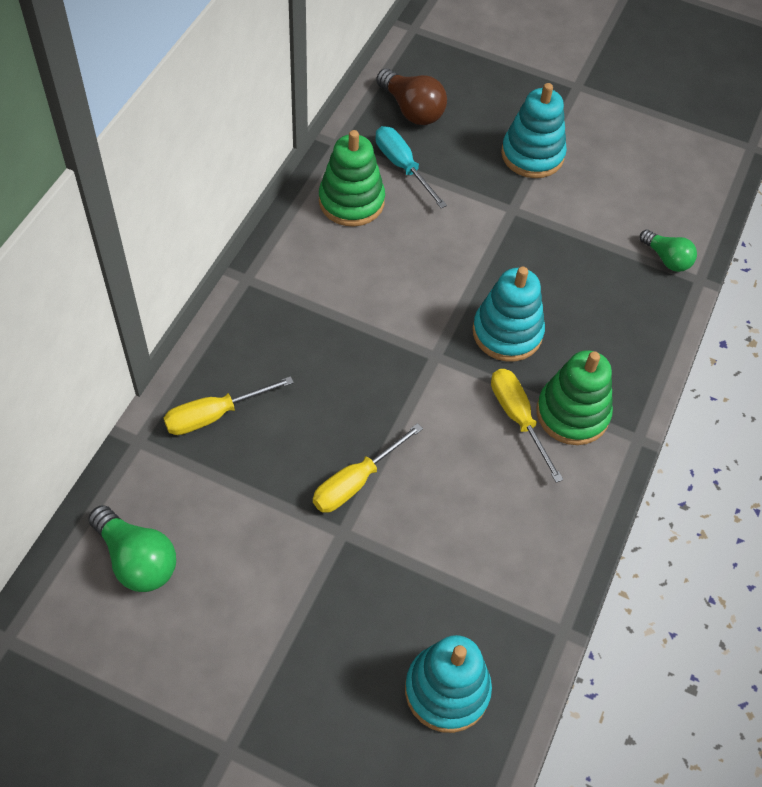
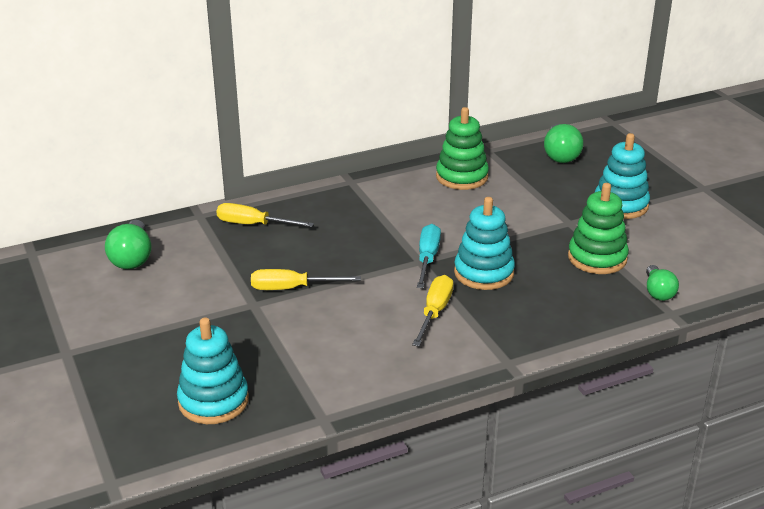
camera: 45 degrees right, 25 degrees down
turquoise screwdriver [375,126,447,208] -> turquoise screwdriver moved to [417,224,441,288]
brown light bulb [376,68,447,125] -> green light bulb [544,124,584,163]
green stacking toy [536,350,613,445] -> green stacking toy moved to [568,183,629,274]

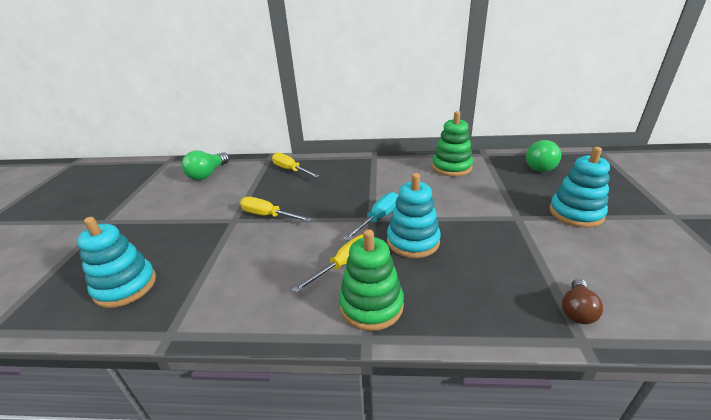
camera: 30 degrees right, 0 degrees up
green stacking toy [568,183,629,274] -> green stacking toy moved to [339,229,404,331]
green light bulb [646,265,679,301] -> brown light bulb [562,279,603,324]

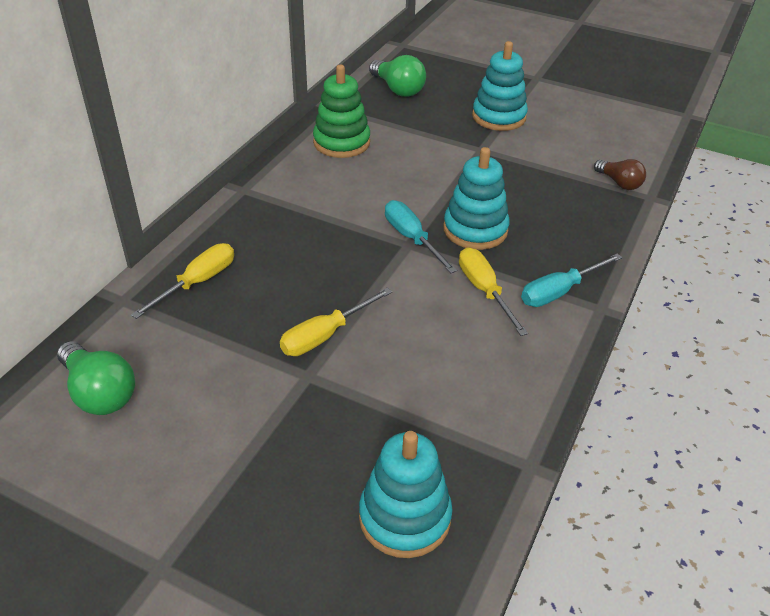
camera: 70 degrees left, 10 degrees up
yellow screwdriver [272,153,320,178] -> yellow screwdriver turned 150 degrees clockwise [131,243,234,319]
green stacking toy [339,229,404,331] -> turquoise screwdriver [521,253,622,307]

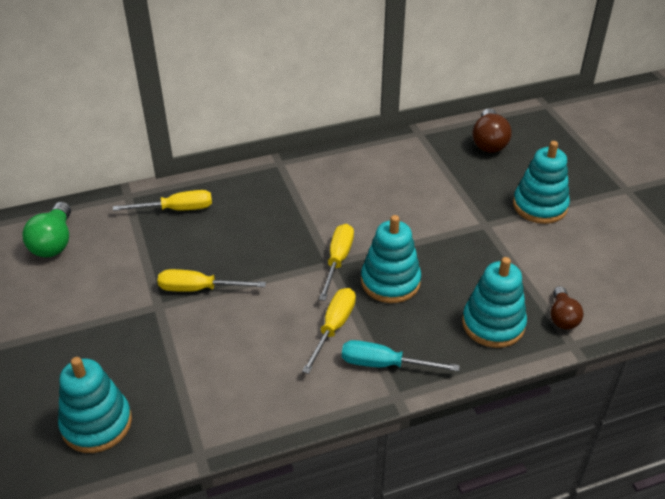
camera: 45 degrees right, 0 degrees up
green stacking toy [313,65,370,158] -> none
green light bulb [369,55,426,97] -> brown light bulb [472,109,512,153]
turquoise screwdriver [385,200,457,273] -> yellow screwdriver [319,224,354,301]
none -> turquoise stacking toy [462,257,527,348]

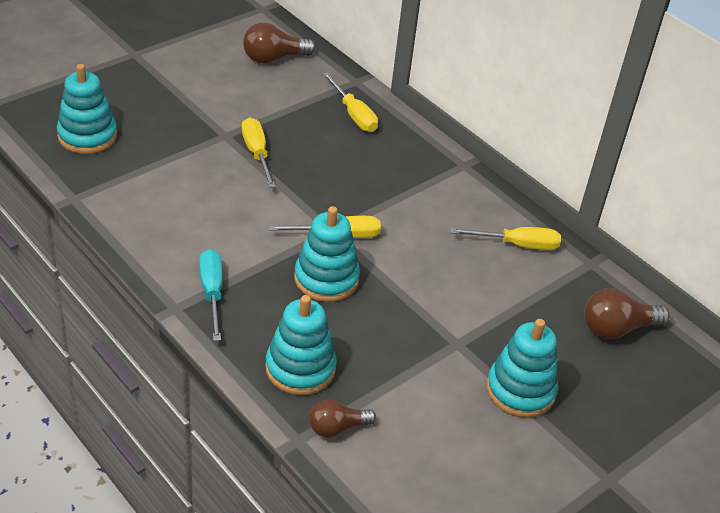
camera: 65 degrees right, 0 degrees up
green light bulb [23,202,71,257] -> brown light bulb [243,23,316,64]
yellow screwdriver [302,288,356,374] -> yellow screwdriver moved to [450,227,561,250]

